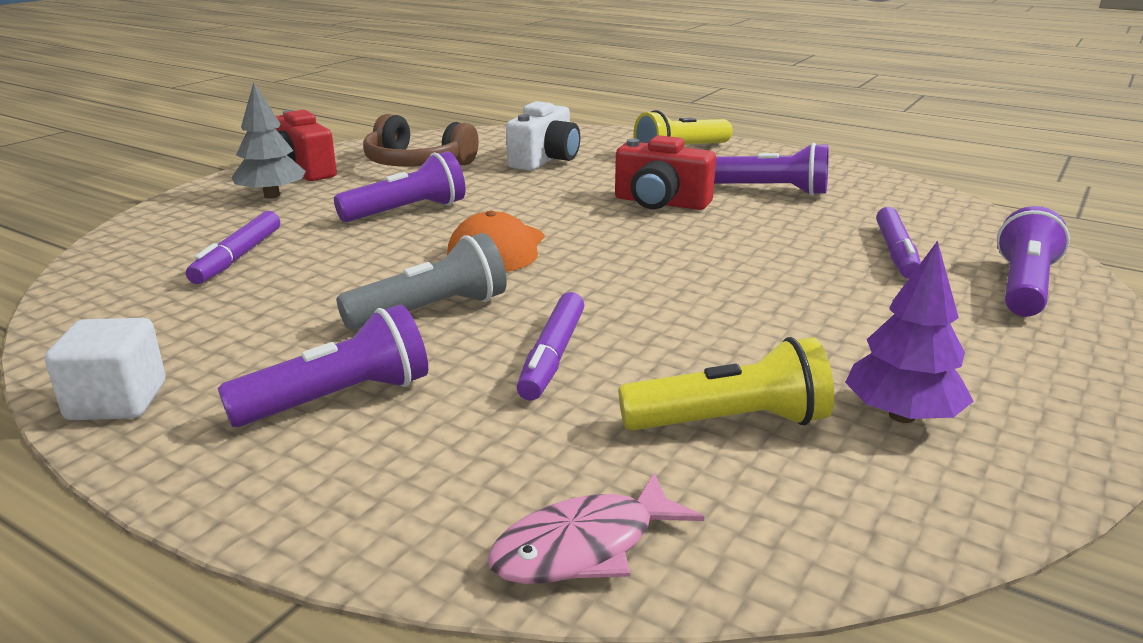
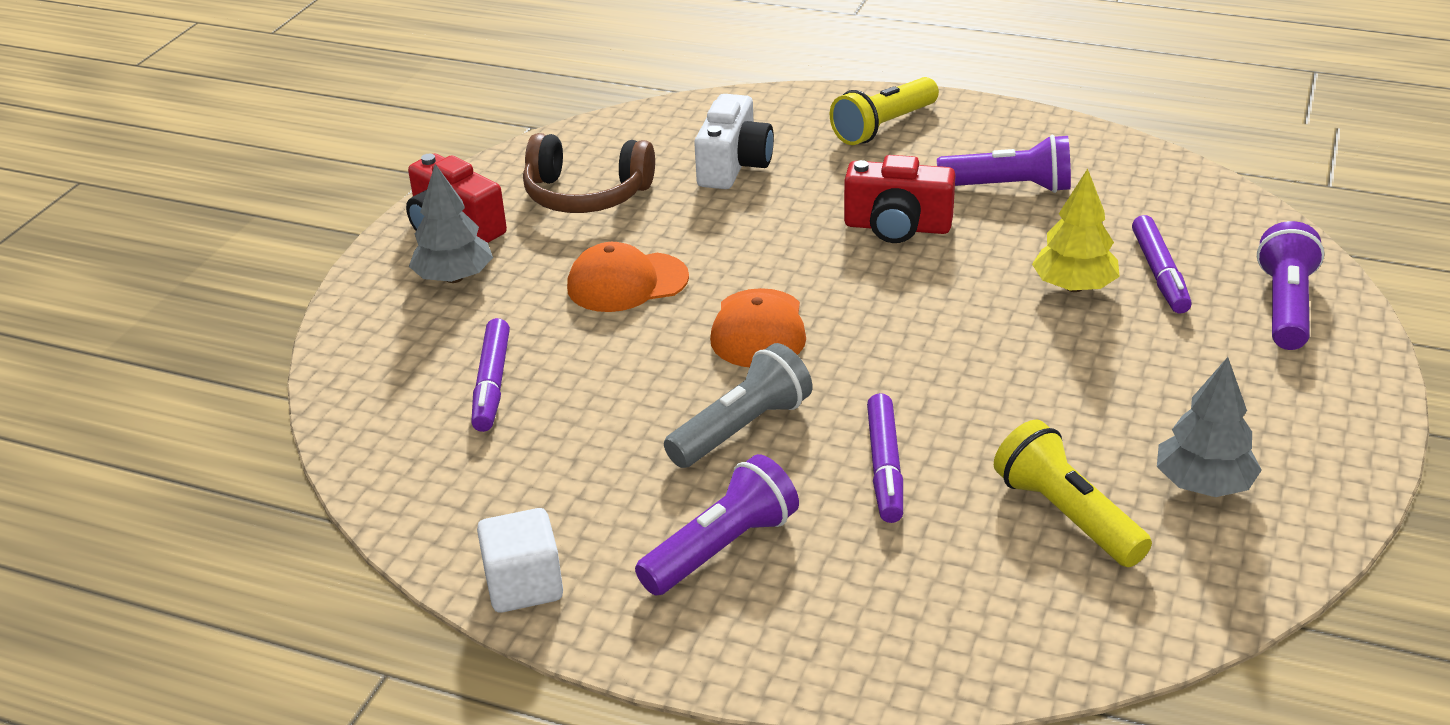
camera: 10 degrees left, 10 degrees up
purple flashlight [334,151,465,222] -> orange cap [567,242,689,312]
pink fish [487,473,704,584] -> none
yellow flashlight [618,337,834,431] -> yellow flashlight turned 105 degrees counterclockwise [994,419,1152,567]
purple tree [845,241,974,423] -> grey tree [1157,357,1262,497]
none -> yellow tree [1032,169,1120,292]

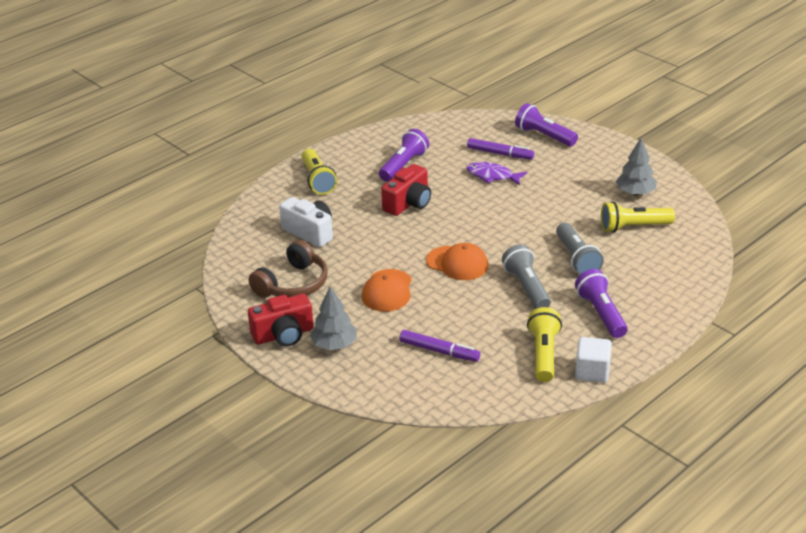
camera: 65 degrees left, 0 degrees up
purple marker [867,393,903,523] -> grey flashlight [556,223,604,275]
yellow tree [1032,169,1120,292] -> purple fish [466,162,527,185]
none -> yellow flashlight [527,307,562,382]

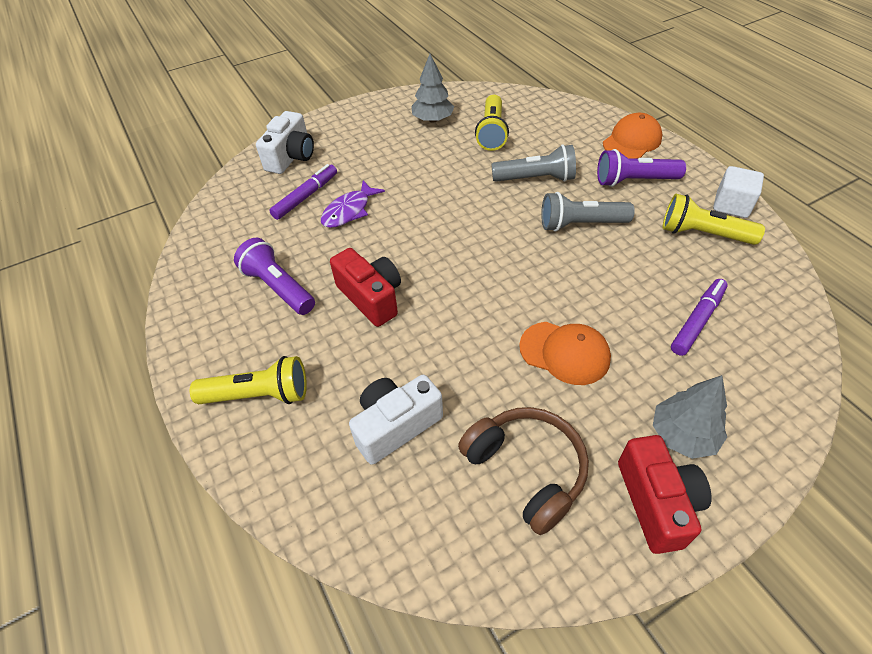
camera: 75 degrees left, 15 degrees up
orange cap [426,243,488,280] -> orange cap moved to [603,113,663,159]
purple flashlight [515,103,578,146] -> white camera [256,111,314,174]

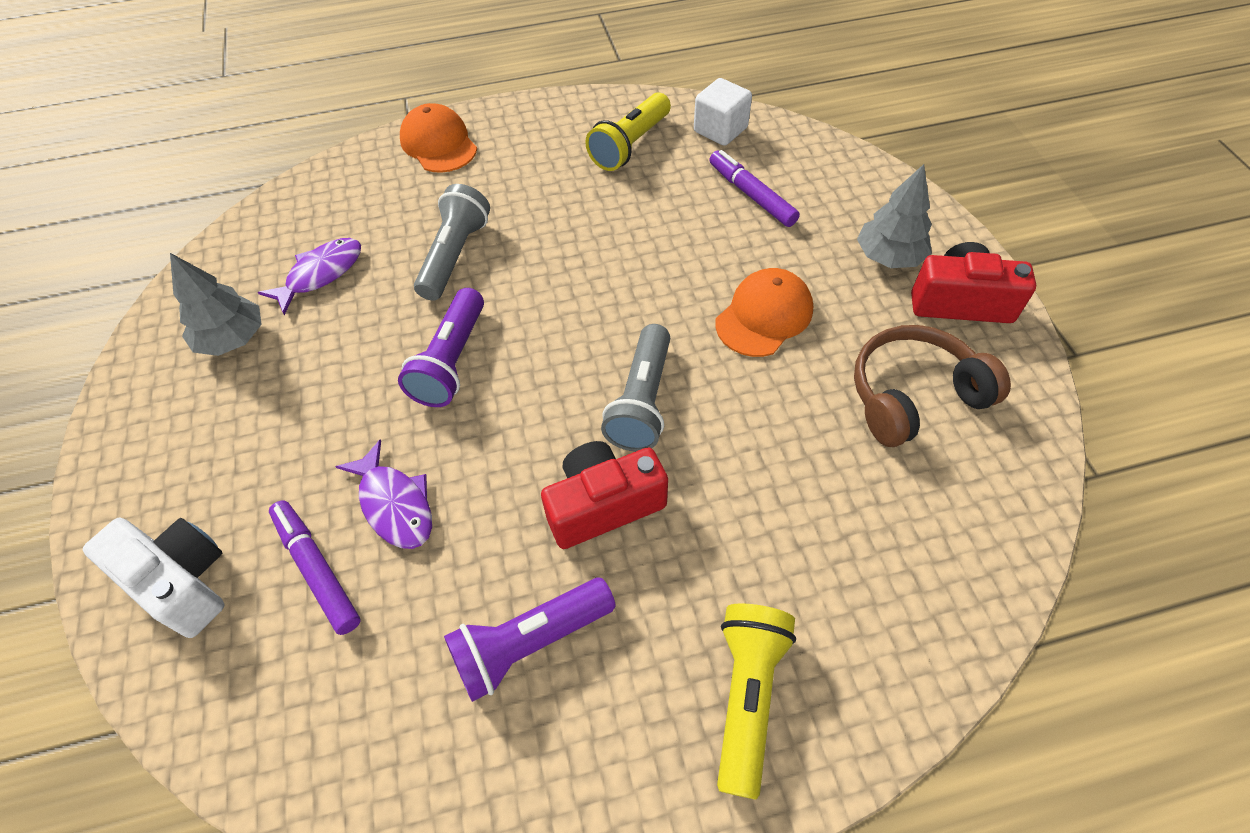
camera: 75 degrees left, 5 degrees up
white camera [349,375,443,465] -> none
yellow flashlight [475,95,509,151] -> purple fish [258,238,361,315]
grey flashlight [541,192,635,232] -> grey flashlight moved to [601,324,670,452]
purple flashlight [597,149,686,187] -> purple flashlight moved to [398,288,484,407]
white cube [713,166,764,218] -> white cube moved to [694,78,752,146]

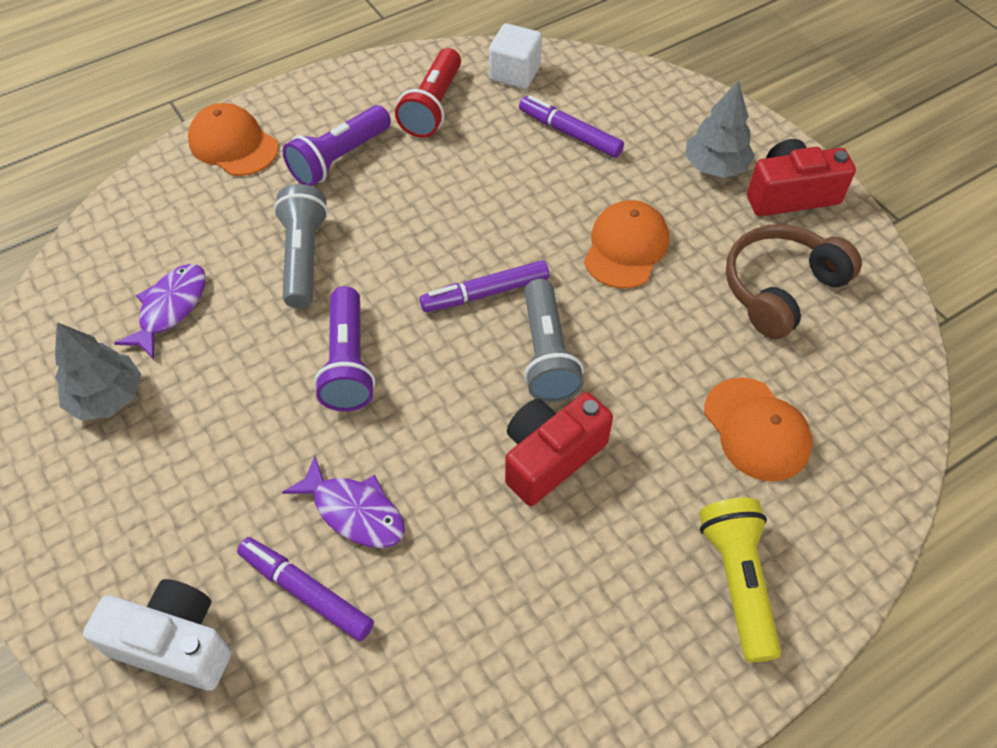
camera: 20 degrees left, 0 degrees up
purple flashlight [444,578,616,702] -> purple flashlight moved to [283,105,391,186]
yellow flashlight [585,93,671,171] -> red flashlight [395,48,461,138]
none -> purple marker [420,260,549,312]
none -> orange cap [704,378,812,481]

